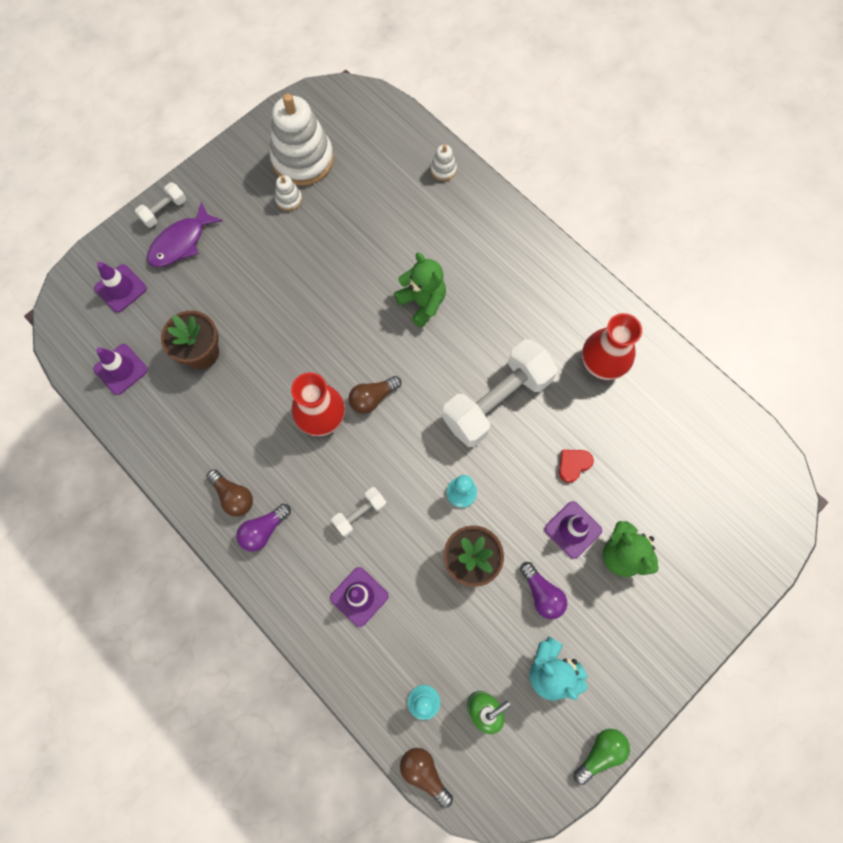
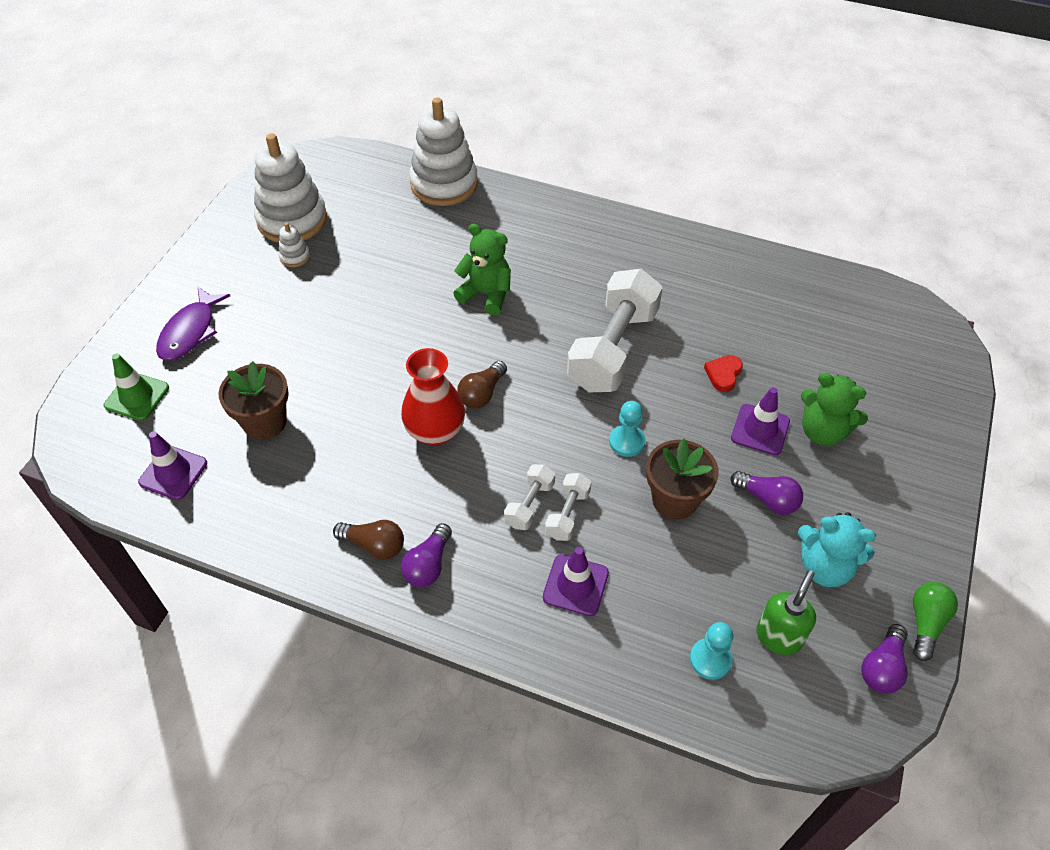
camera: 25 degrees left, 20 degrees down
purple traffic cone [94,262,147,312] -> green traffic cone [104,354,169,421]
white dumbbell [135,182,186,227] -> white dumbbell moved to [545,473,591,541]
brown light bulb [400,748,453,808] -> none
white stacking toy [431,144,457,181] -> white stacking toy [409,97,478,206], size x2.38
red vase [582,313,642,380] -> none
none -> purple light bulb [861,624,908,694]

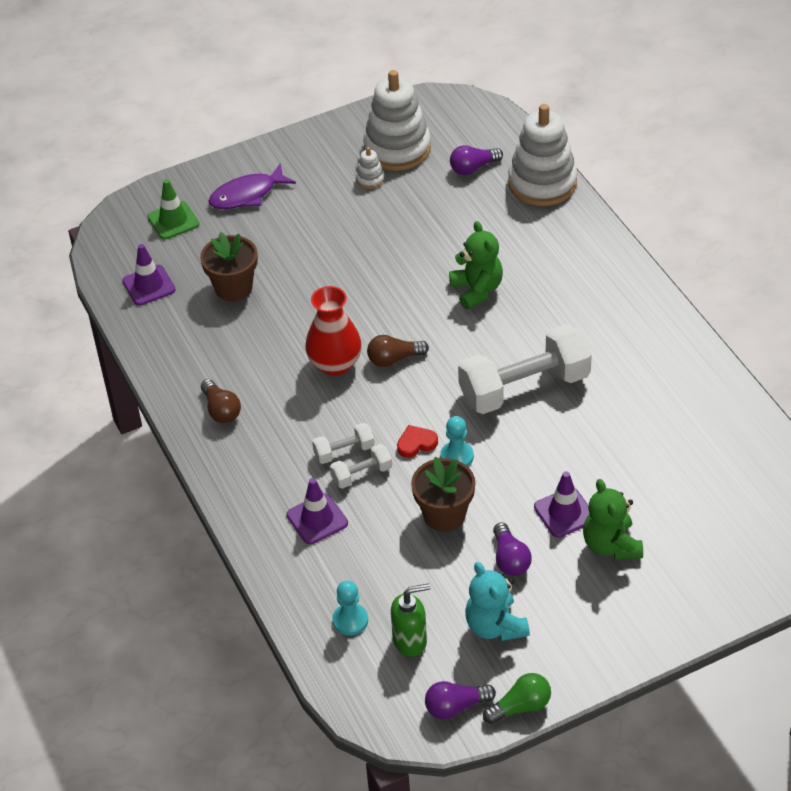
camera: 45 degrees right, 5 degrees down
purple light bulb [401,523,452,587] -> purple light bulb moved to [450,145,503,175]
red heart [704,355,743,392] -> red heart moved to [397,425,438,458]

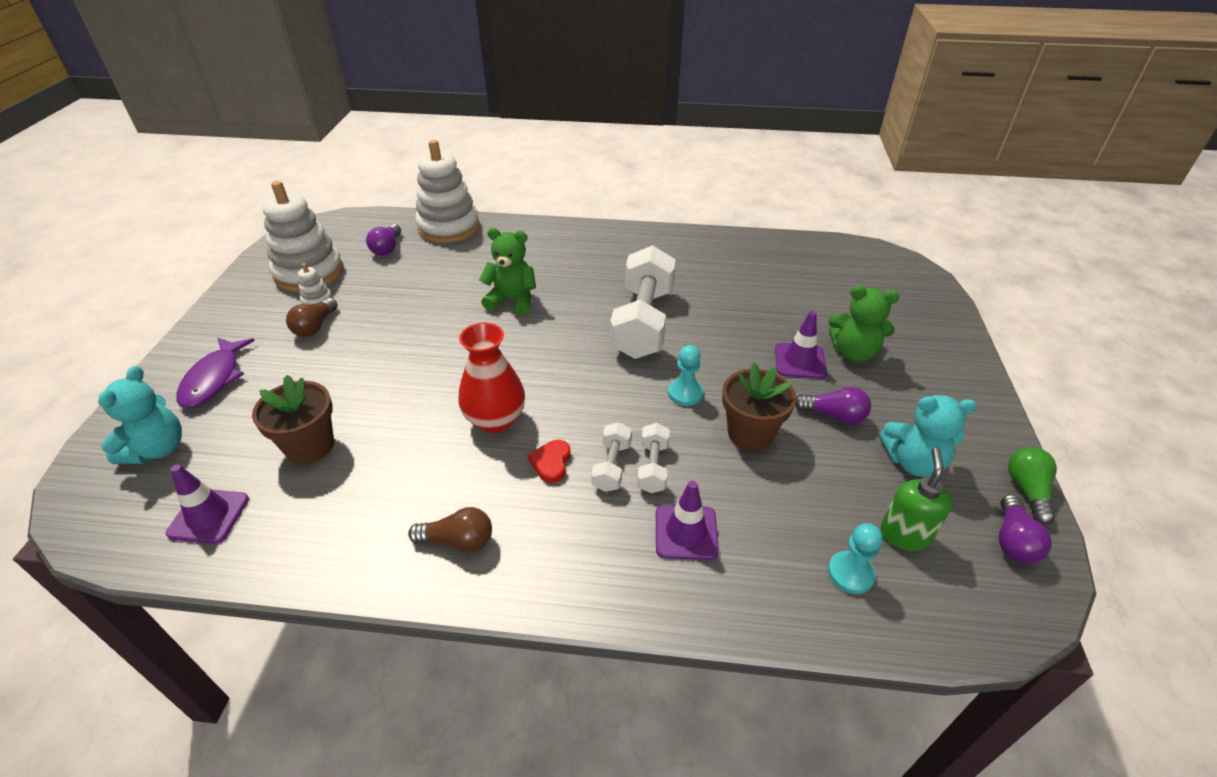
camera: 60 degrees left, 5 degrees down
green traffic cone [147,179,199,240] -> turquoise teddy bear [98,366,182,464]
brown light bulb [367,335,429,367] -> brown light bulb moved to [286,298,338,337]
red heart [397,425,438,458] -> red heart moved to [528,440,571,483]

